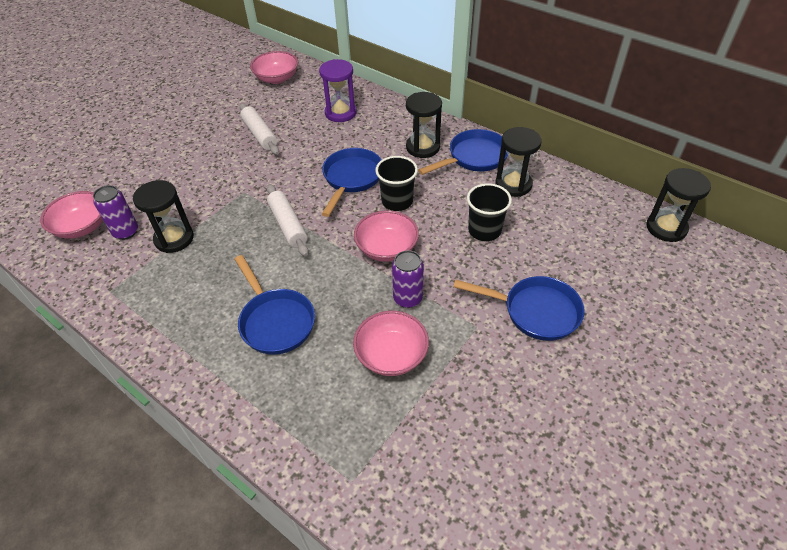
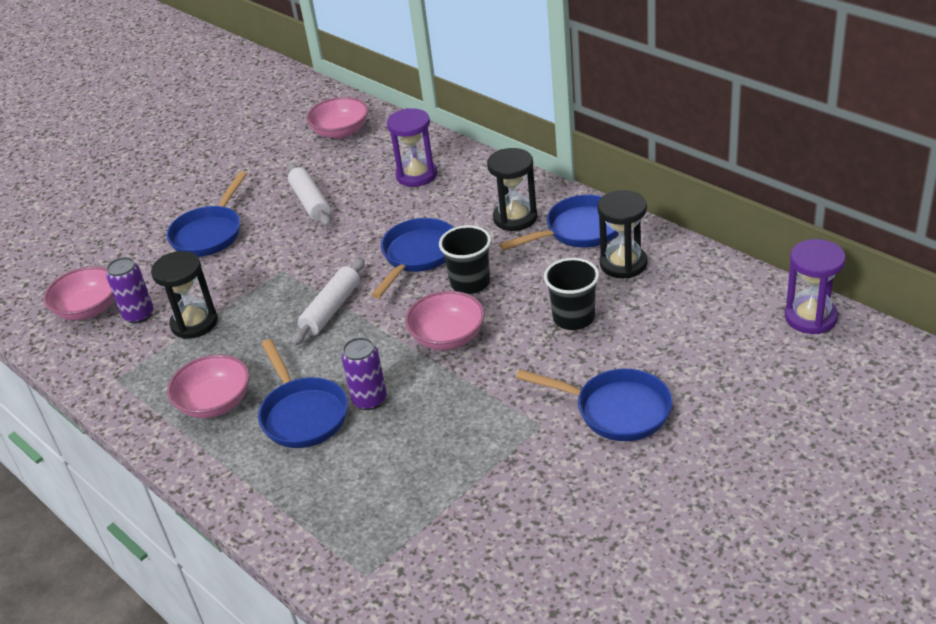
camera: 10 degrees right, 10 degrees down
white rolling pin [267,184,309,257] -> white rolling pin turned 45 degrees clockwise [291,258,365,346]
pink bowl [353,311,429,376] -> pink bowl moved to [167,354,250,418]
purple can [392,250,424,308] -> purple can moved to [341,337,387,410]
black hourglass [646,168,711,242] -> purple hourglass [785,239,846,334]
none -> blue pan [166,171,247,257]

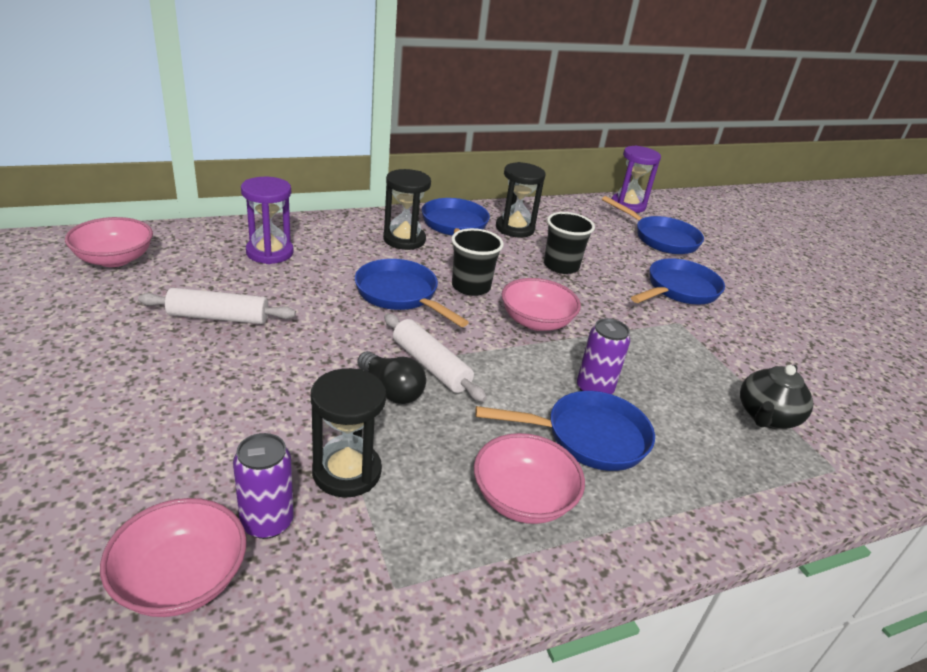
camera: 75 degrees left, 5 degrees down
blue pan [166,171,247,257] -> blue pan moved to [602,196,704,254]
none -> black light bulb [357,351,426,404]
none -> black teapot [740,365,813,429]

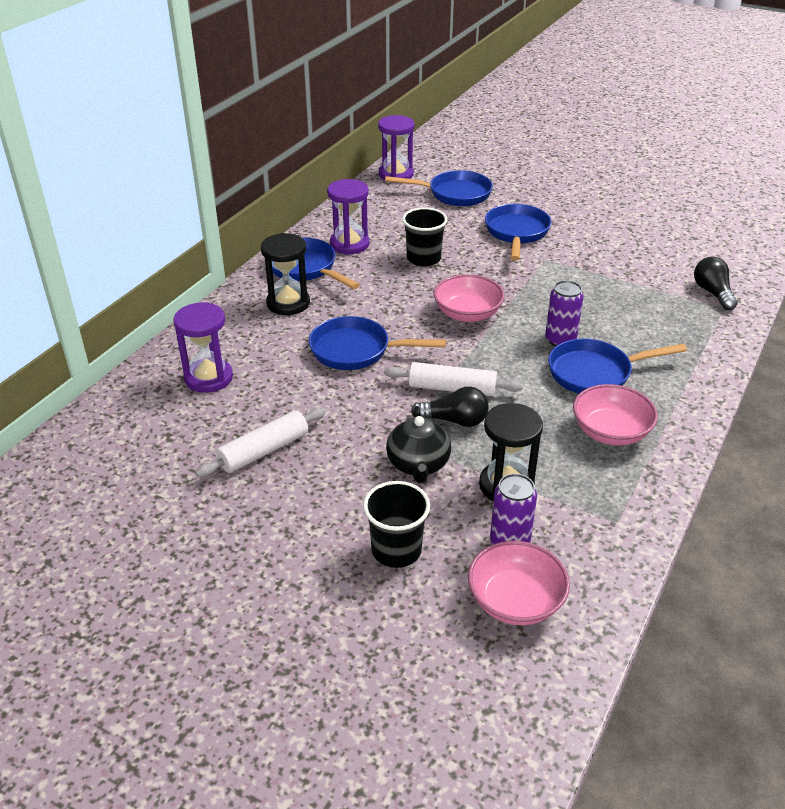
camera: 35 degrees left, 5 degrees up
pink bowl [65,217,153,267] -> none
black cup [451,228,504,296] -> black cup moved to [363,481,430,568]
blue pan [475,391,655,471] -> blue pan turned 150 degrees counterclockwise [548,339,687,394]
black hourglass [496,162,546,238] -> purple hourglass [327,179,369,255]
black teapot [740,365,813,429] -> black teapot moved to [386,406,451,483]
none -> black light bulb [694,257,738,310]

